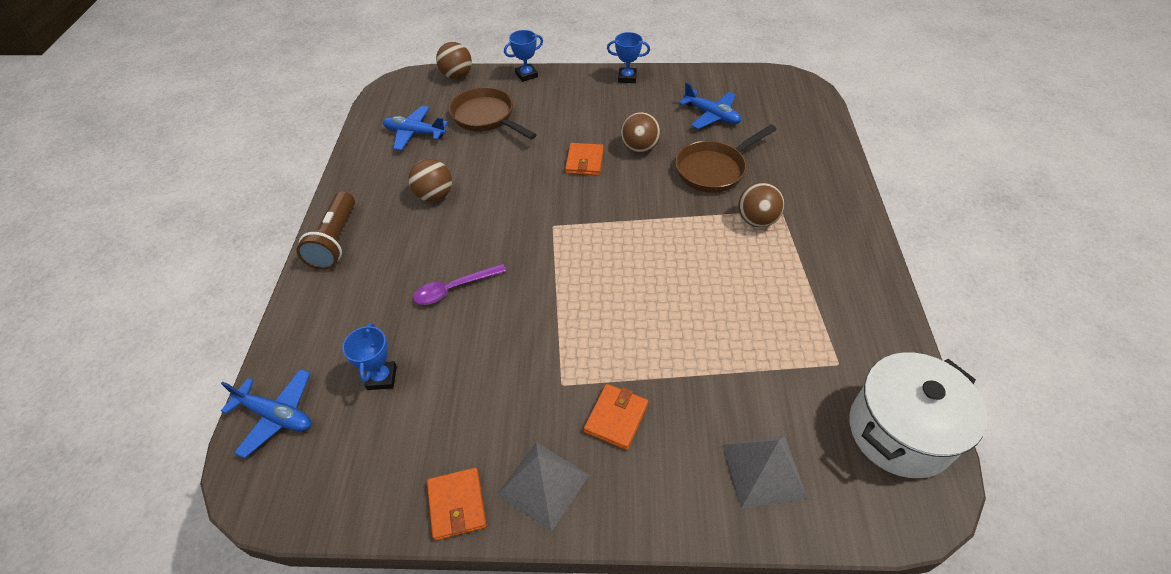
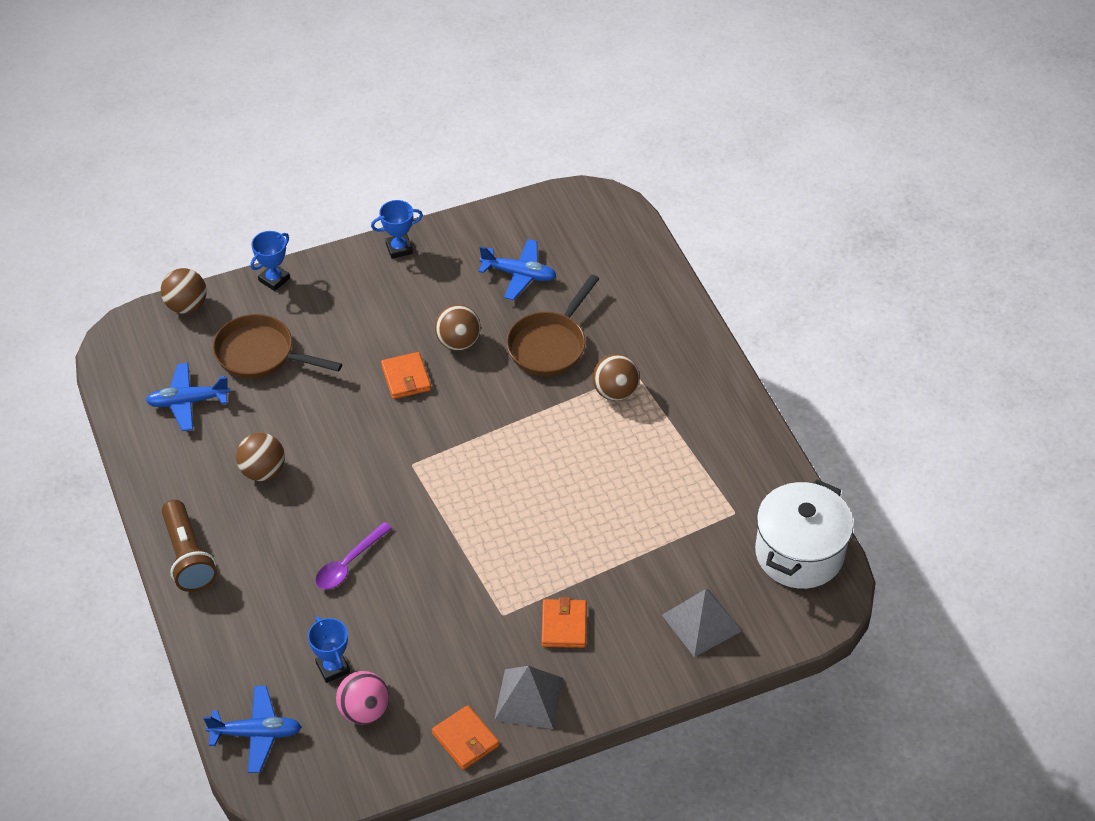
camera: 25 degrees left, 0 degrees up
none -> pink ball [336,671,389,724]

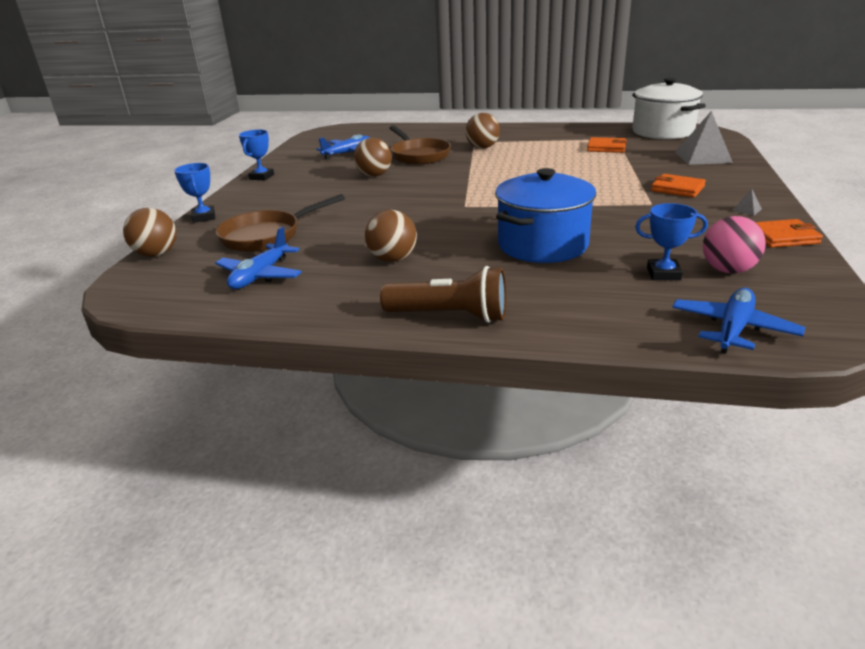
camera: 55 degrees left, 20 degrees down
purple spoon [315,522,392,590] -> blue pot [495,168,596,263]
orange wallet [381,352,431,399] -> orange wallet moved to [587,137,627,153]
grey pyramid [494,666,563,729] -> grey pyramid [732,189,762,215], size x0.41

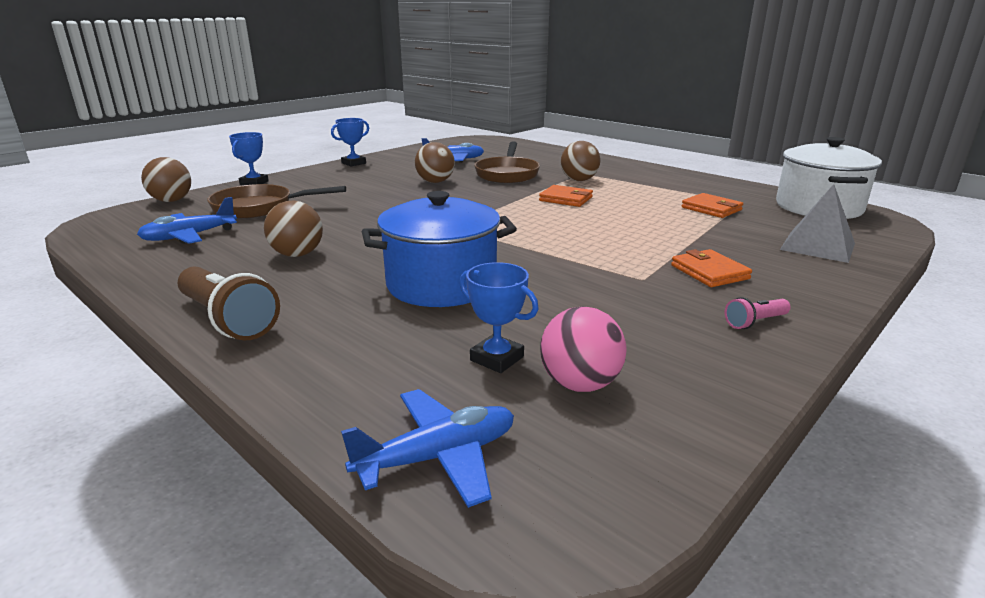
camera: 30 degrees right, 5 degrees down
grey pyramid [732,189,762,215] -> pink flashlight [725,297,791,329]
orange wallet [755,219,823,248] -> orange wallet moved to [539,185,593,207]

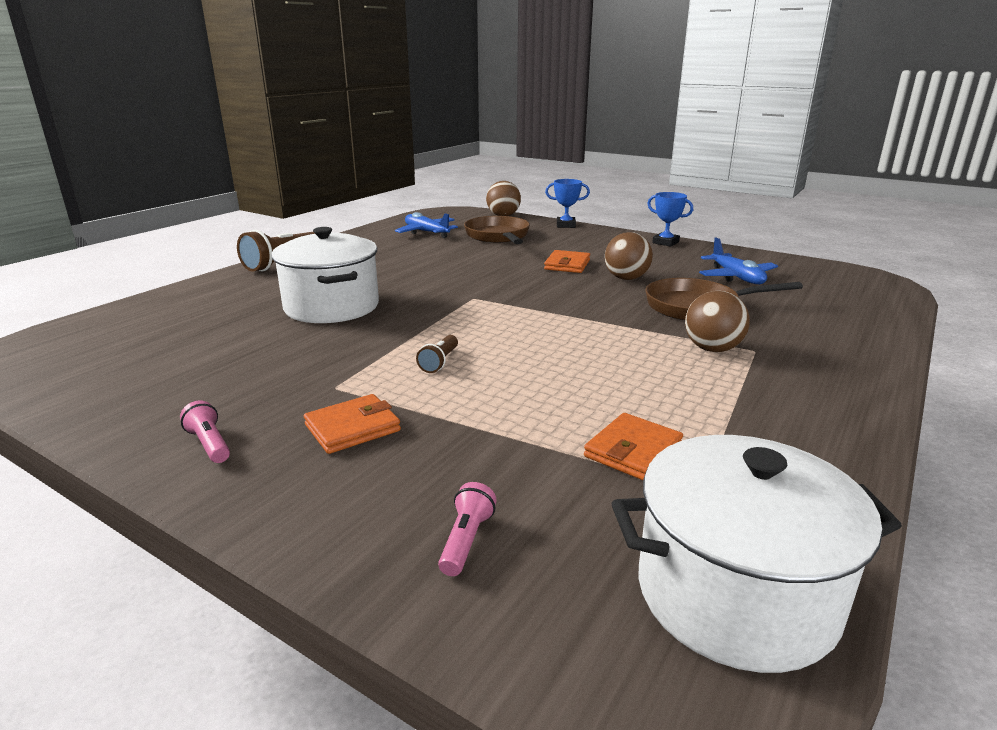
camera: 80 degrees right, 0 degrees up
brown ball [264,201,323,257] -> none
blue plane [341,389,514,508] -> none
blue pot [362,191,517,307] -> white pot [271,227,379,323]
blue trophy [459,262,539,373] -> none
orange wallet [539,185,593,207] -> orange wallet moved to [544,250,590,273]
pink ball [540,306,626,392] -> none
grey pyramid [780,184,855,263] -> pink flashlight [438,482,497,576]
none -> brown flashlight [416,335,458,373]

